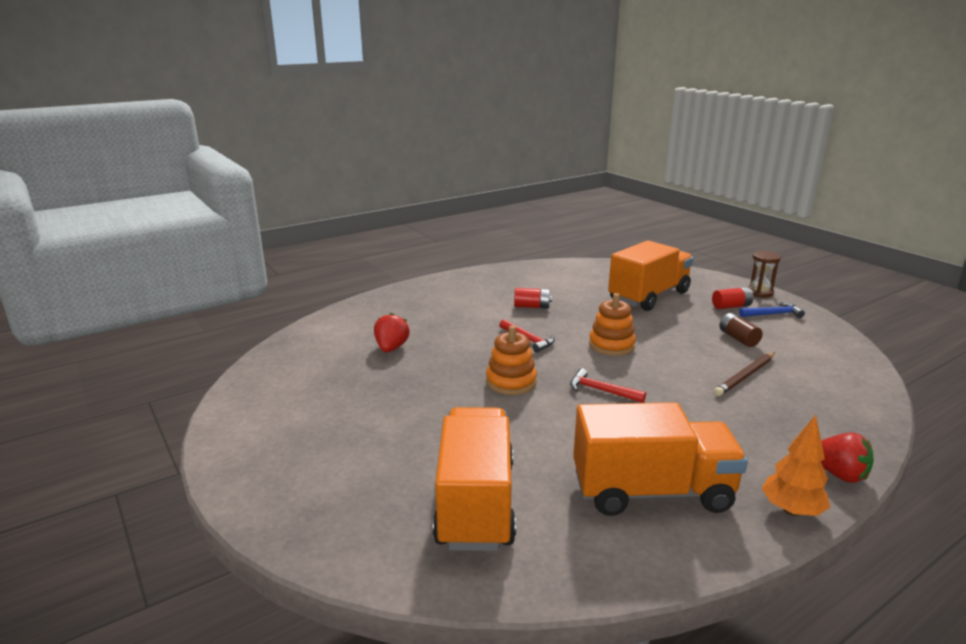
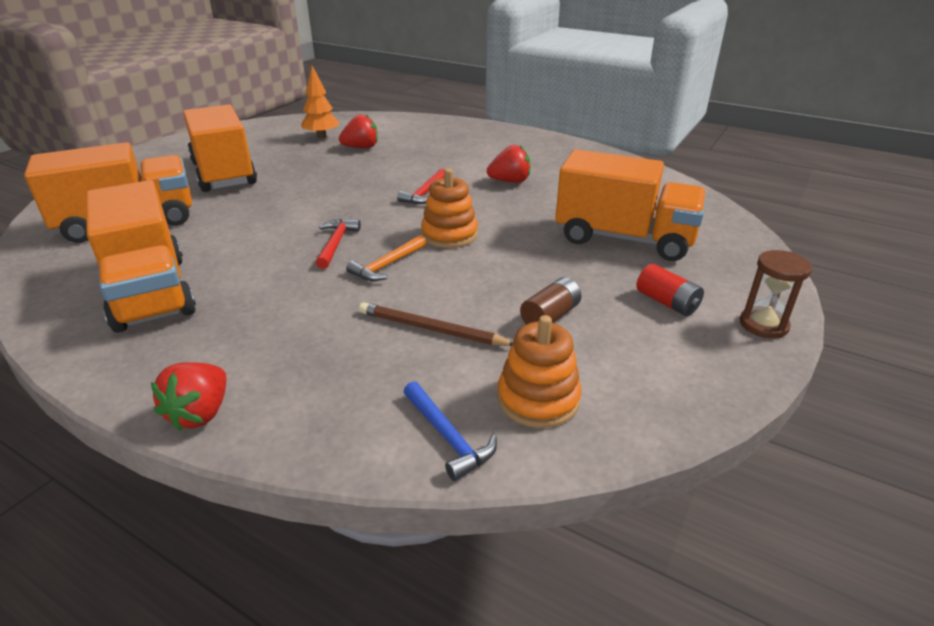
camera: 65 degrees right, 10 degrees up
orange stacking toy [486,326,537,395] -> orange stacking toy moved to [497,315,582,428]
red battery [514,288,552,308] -> red strawberry [487,145,531,183]
blue hammer [739,302,805,318] -> blue hammer moved to [403,381,497,481]
orange tree [762,415,830,516] -> orange tree moved to [301,66,340,139]
none -> orange truck [183,104,257,192]
none -> orange hammer [346,235,427,281]

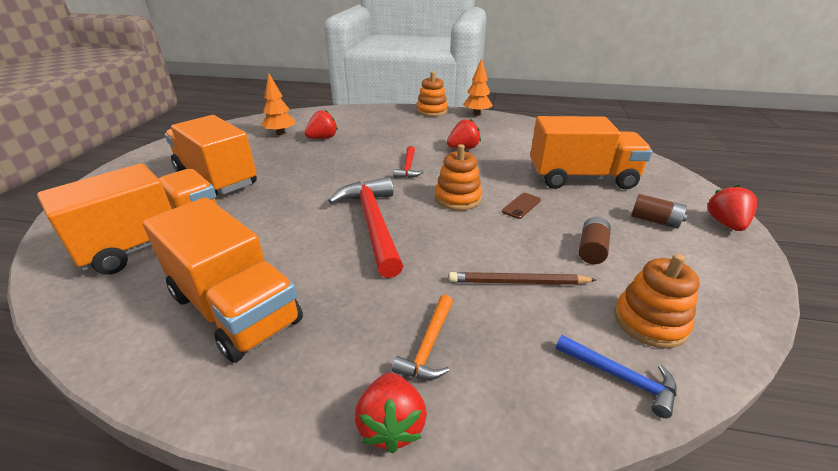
camera: 20 degrees left, 0 degrees up
red hammer [316,219,361,269] -> red hammer [328,177,403,278], size x1.97
orange hammer [346,235,427,281] -> orange hammer moved to [392,295,453,380]
red battery [636,264,704,316] -> brown battery [631,194,687,229]
brown hourglass [740,250,812,339] -> red strawberry [707,185,757,231]
none -> orange stacking toy [417,71,448,117]
none -> orange tree [463,58,493,116]
none -> brown phone [502,193,541,219]

